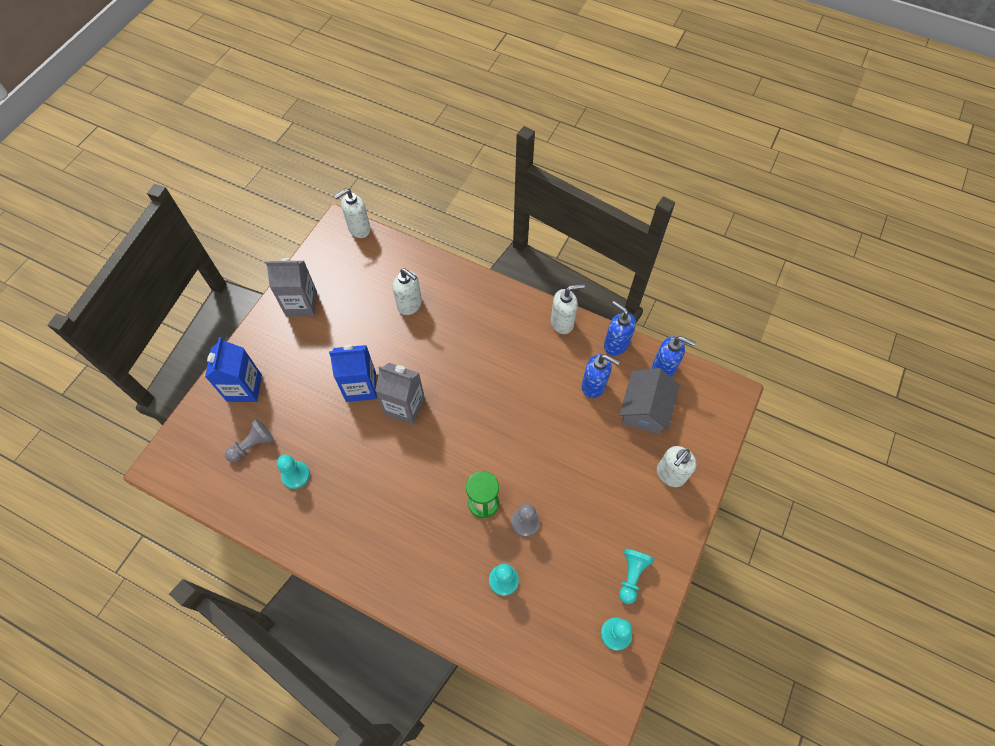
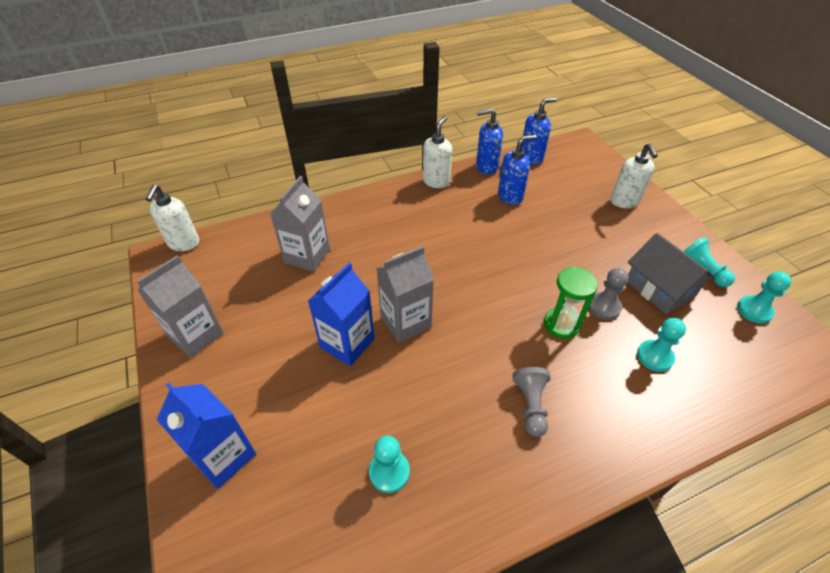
camera: 50 degrees left, 15 degrees down
grey pawn [225,419,274,462] -> grey pawn moved to [512,367,551,437]
white soap dispenser [392,268,422,315] -> grey carton [270,176,330,272]
grey house [620,368,680,435] -> grey house moved to [628,233,715,314]

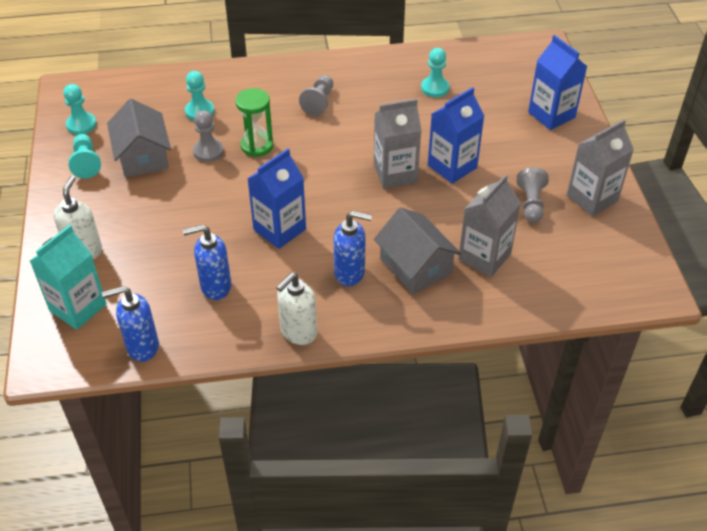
camera: 165 degrees left, 0 degrees up
white soap dispenser [146,185,199,251] -> none
blue soap dispenser [476,108,503,175] -> blue soap dispenser moved to [333,211,372,286]
none -> turquoise carton [30,225,107,330]
none -> blue carton [248,148,306,249]
none -> grey house [374,207,461,294]
none -> grey pawn [516,168,549,223]

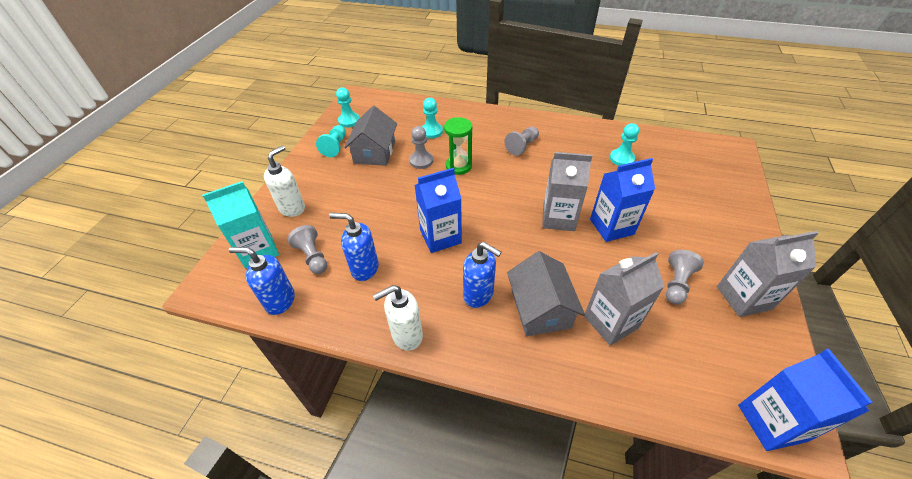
camera: 25 degrees right, 0 degrees up
blue carton [528,35,587,130] -> blue carton moved to [738,349,873,451]
none -> grey pawn [287,225,327,274]

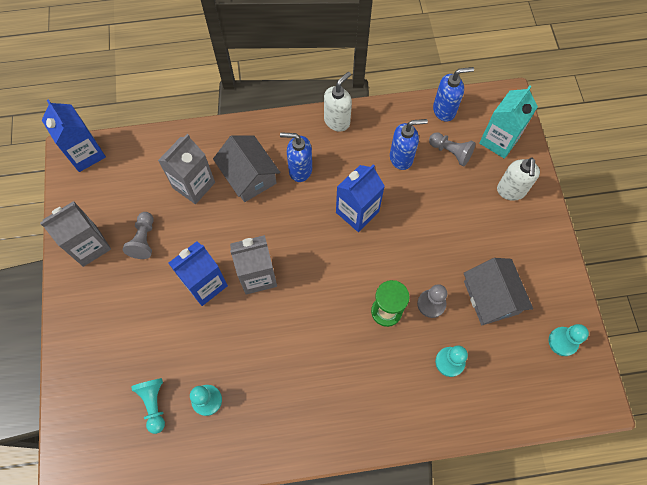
camera: 155 degrees right, 20 degrees up
turquoise pawn [316,125,346,157] -> turquoise pawn moved to [131,378,165,434]
grey pawn [505,127,539,156] -> none

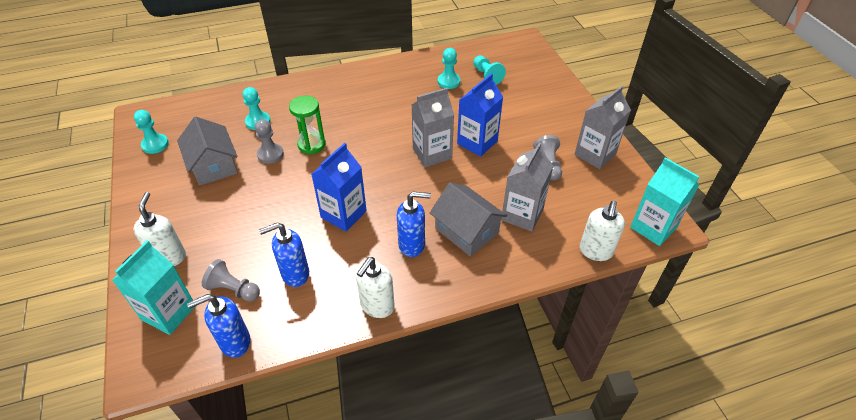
camera: 170 degrees right, 20 degrees down
blue carton [42,100,106,172] -> turquoise carton [630,157,699,246]
none -> white soap dispenser [580,201,625,261]

